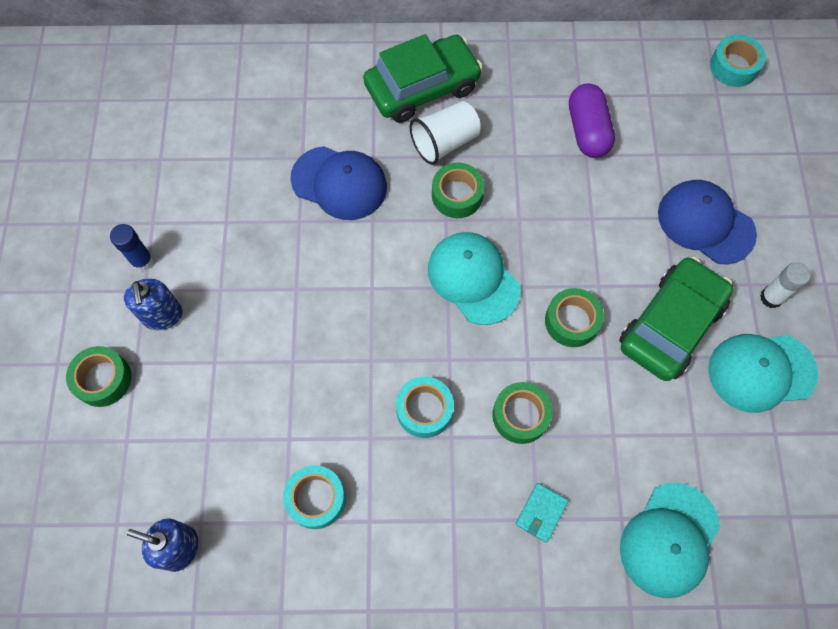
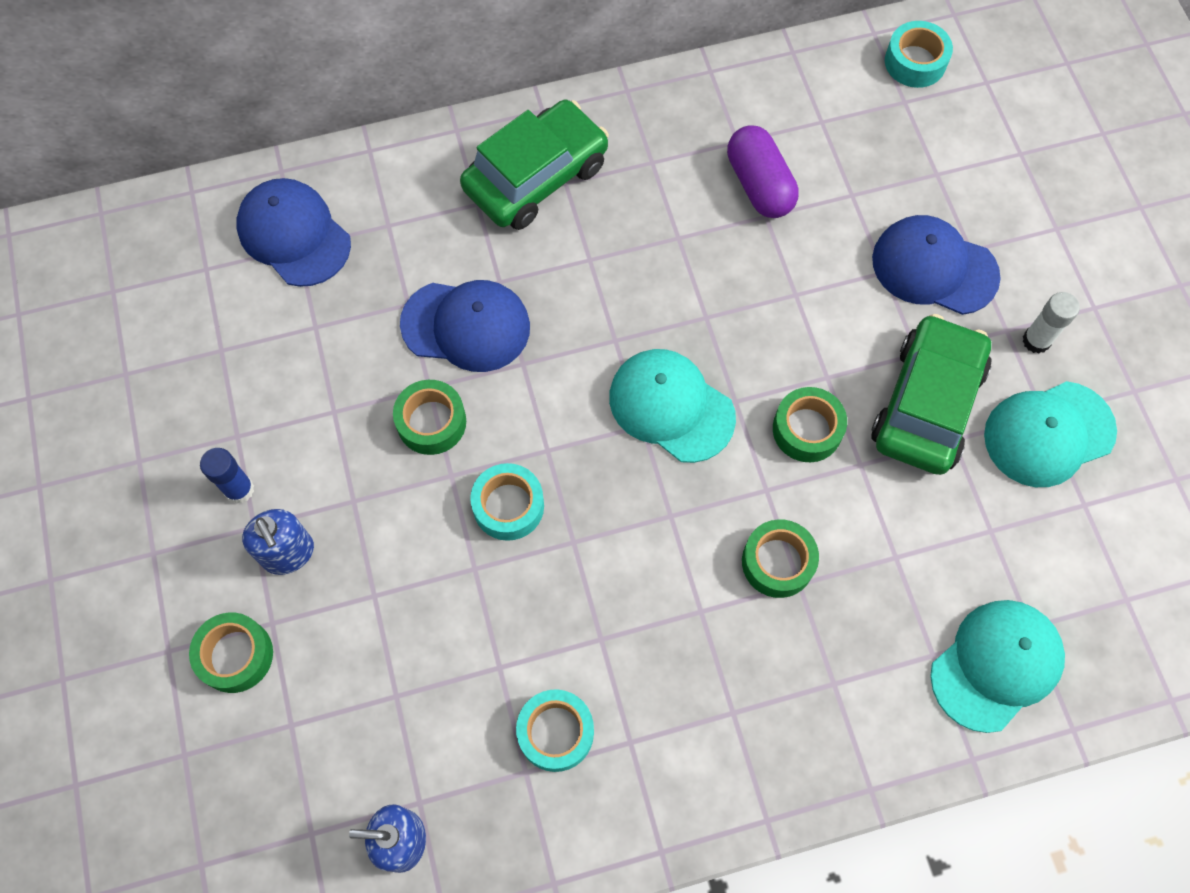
camera: 15 degrees left, 0 degrees up
turquoise tape [396,377,454,438] -> turquoise tape moved to [470,463,544,541]
white cup [410,101,481,165] -> none
green tape [432,163,484,218] -> green tape moved to [393,380,466,455]
turquoise wallet [516,483,568,543] -> none
turquoise cap [620,482,720,598] -> turquoise cap turned 150 degrees counterclockwise [930,600,1065,733]
none -> blue cap [236,178,351,287]

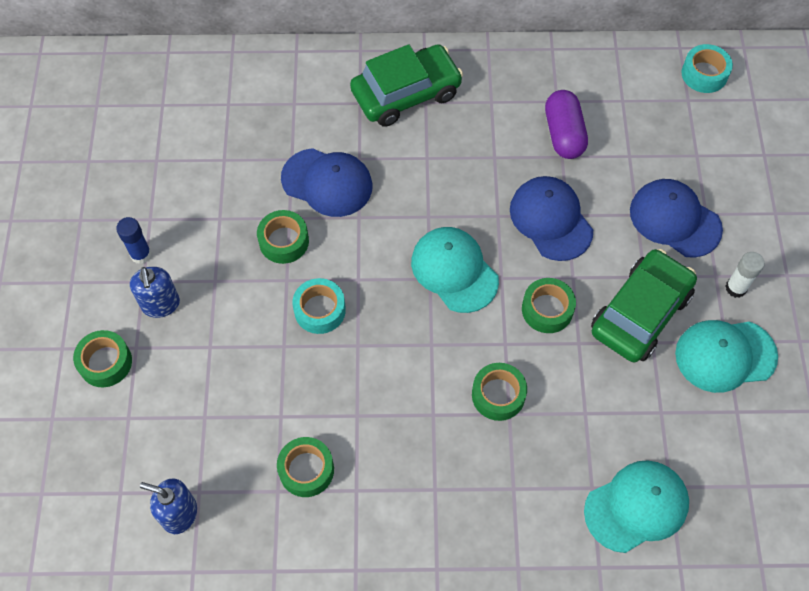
camera: 15 degrees right, 5 degrees down
blue cap [236,178,351,287] -> blue cap moved to [510,176,593,261]
turquoise tape [516,689,594,772] -> green tape [277,437,334,497]

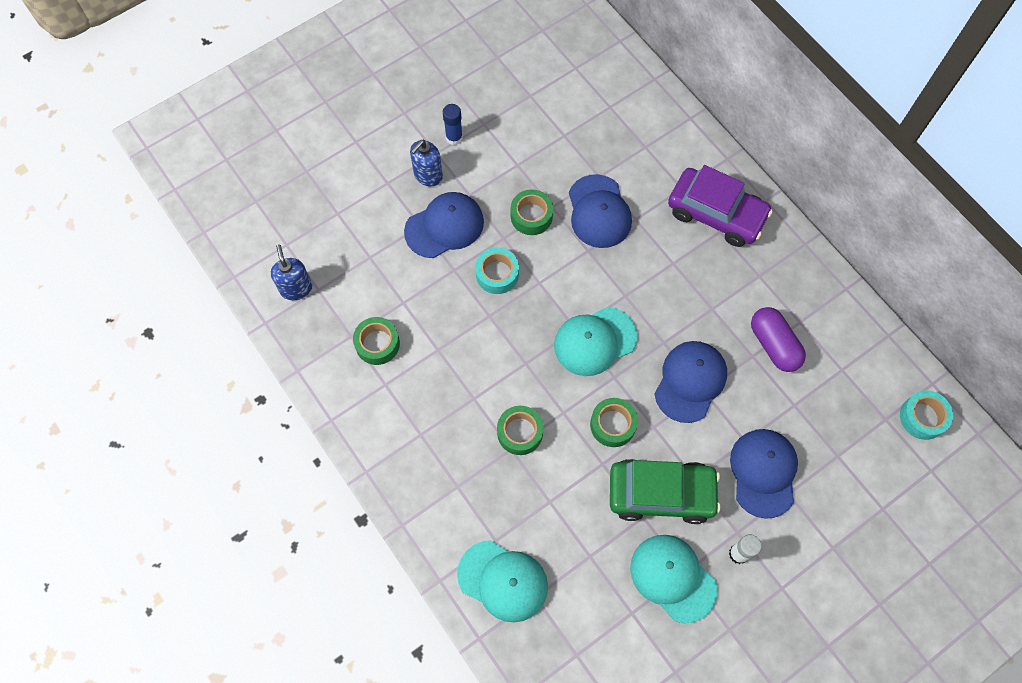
camera: 55 degrees right, 5 degrees up
green tape [73,330,132,387] -> none
green car [350,44,463,127] -> purple car [668,165,773,247]
turquoise cap [411,227,499,313] -> turquoise cap turned 135 degrees counterclockwise [554,307,638,376]
purple capsule [545,90,588,159] -> purple capsule turned 75 degrees counterclockwise [751,307,806,372]
none -> blue cap [404,192,484,258]

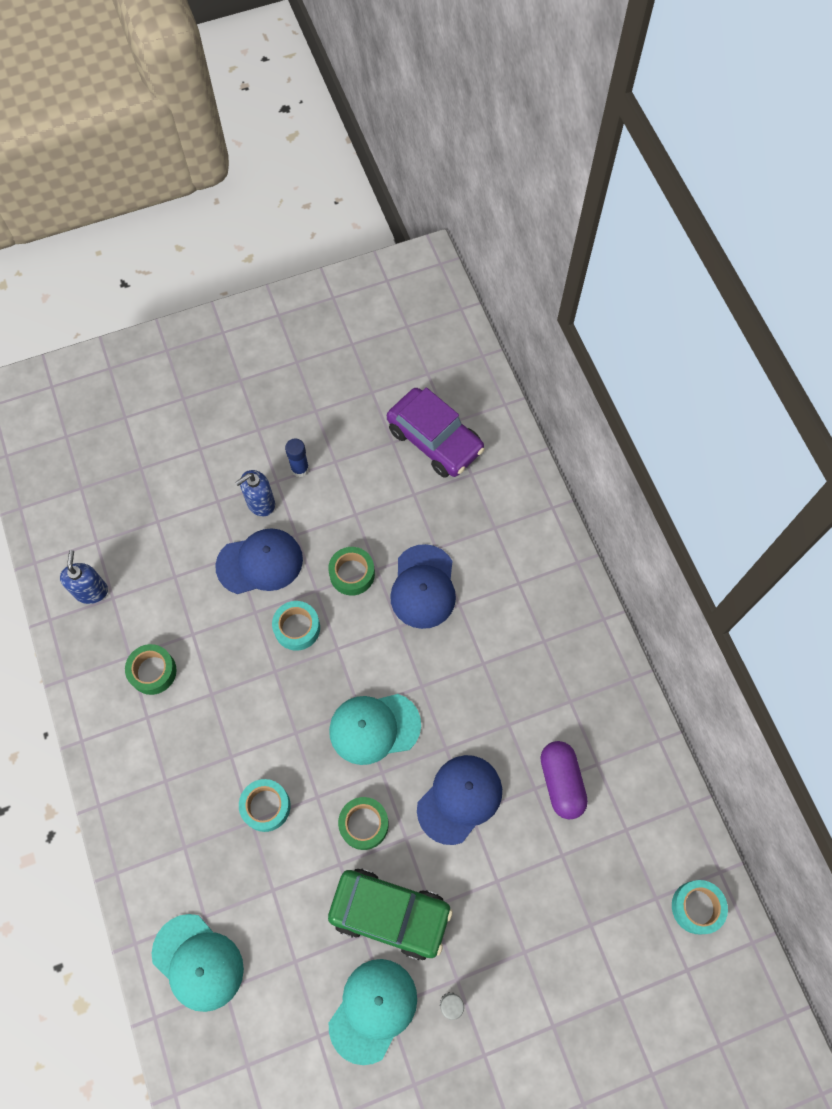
camera: 15 degrees right, 0 degrees up
green tape [497,406,544,455] -> turquoise tape [239,779,291,832]
turquoise cap [630,535,718,623] -> turquoise cap turned 60 degrees clockwise [329,959,417,1065]
purple car [668,165,773,247] -> purple car moved to [387,388,485,477]
blue cap [730,429,798,519] -> none

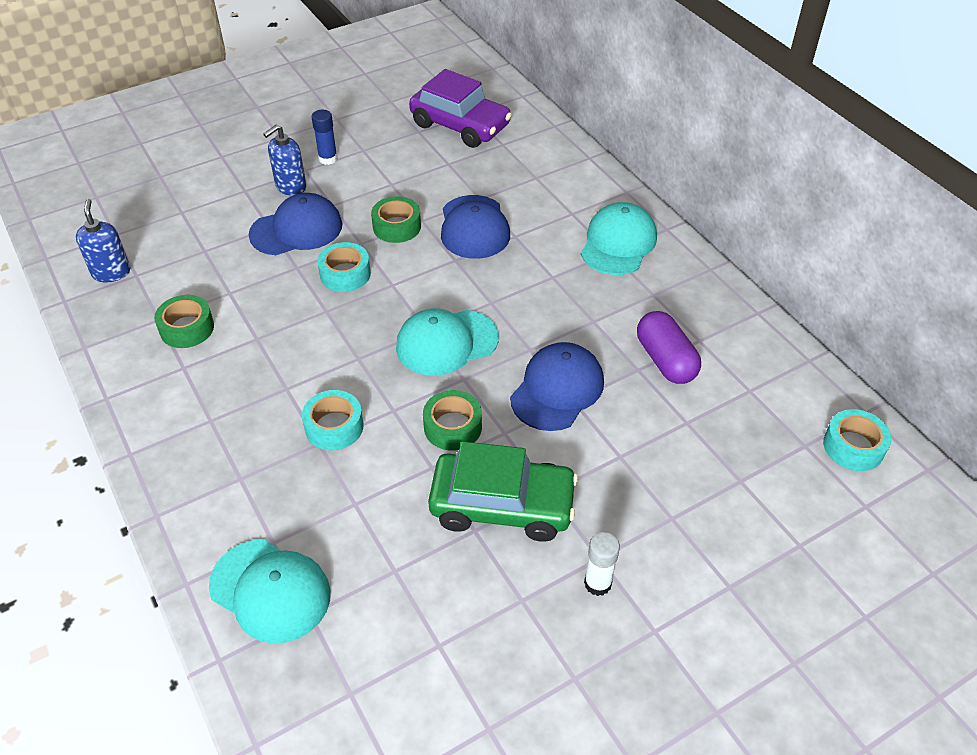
camera: 10 degrees left, 20 degrees down
turquoise cap [329,959,417,1065] -> turquoise cap moved to [581,202,657,275]

